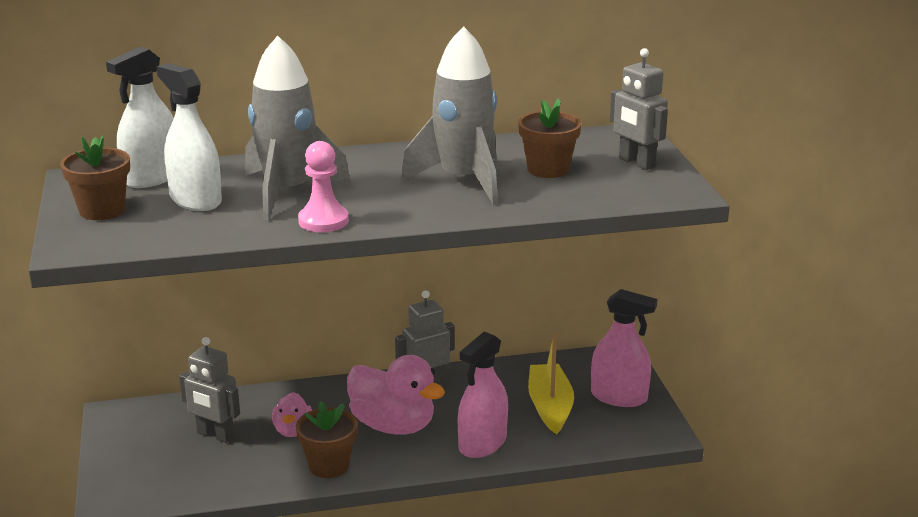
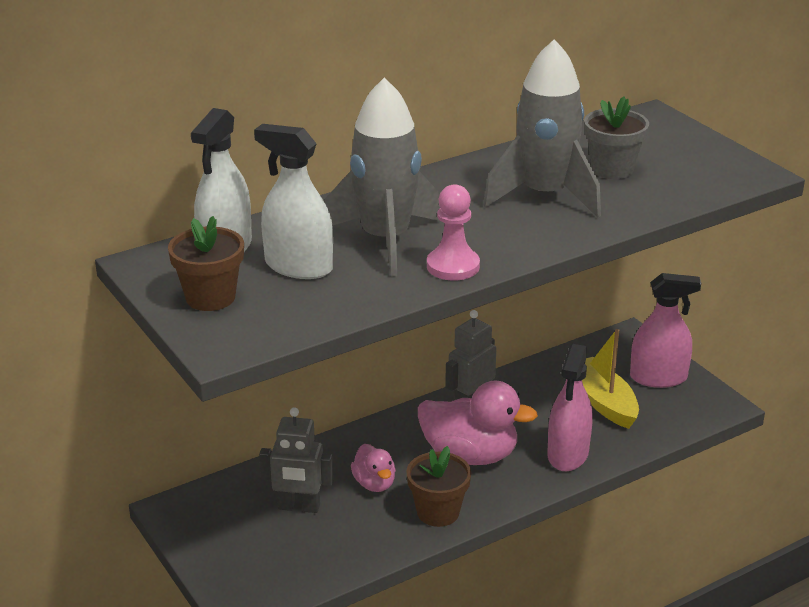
camera: 20 degrees left, 5 degrees up
brown flower pot [518,98,581,178] -> grey flower pot [584,97,649,179]
grey robot [610,48,668,170] -> none

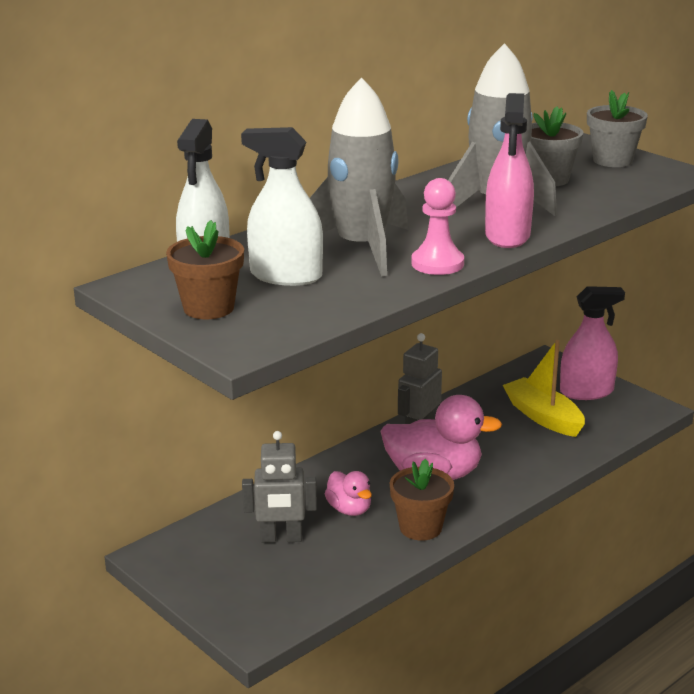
camera: 10 degrees left, 5 degrees down
pink spray bottle [547,344,592,471] -> pink spray bottle moved to [485,93,534,248]
none -> grey flower pot [587,90,648,167]

